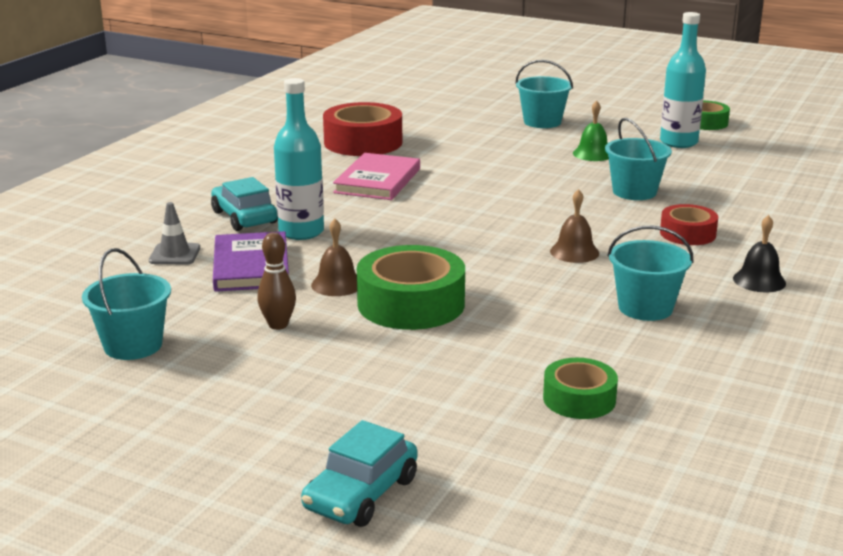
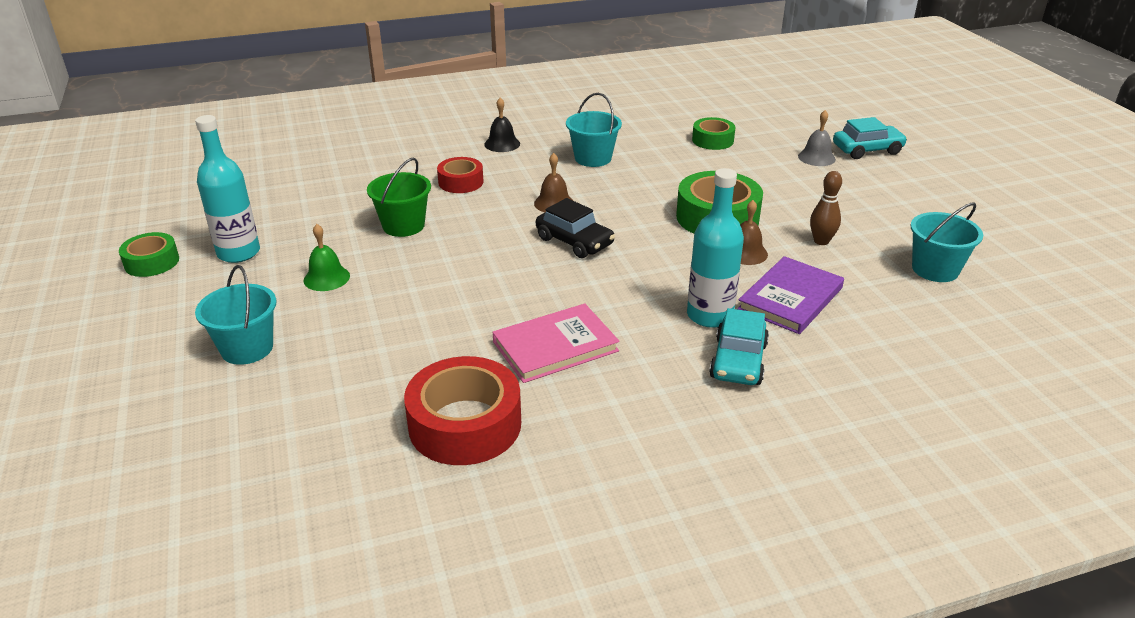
camera: 135 degrees left, 10 degrees up
grey traffic cone [149,202,200,264] -> none
turquoise bucket [605,118,672,200] -> green bucket [367,158,431,237]
none -> black car [536,198,615,258]
none -> grey bell [798,110,836,166]

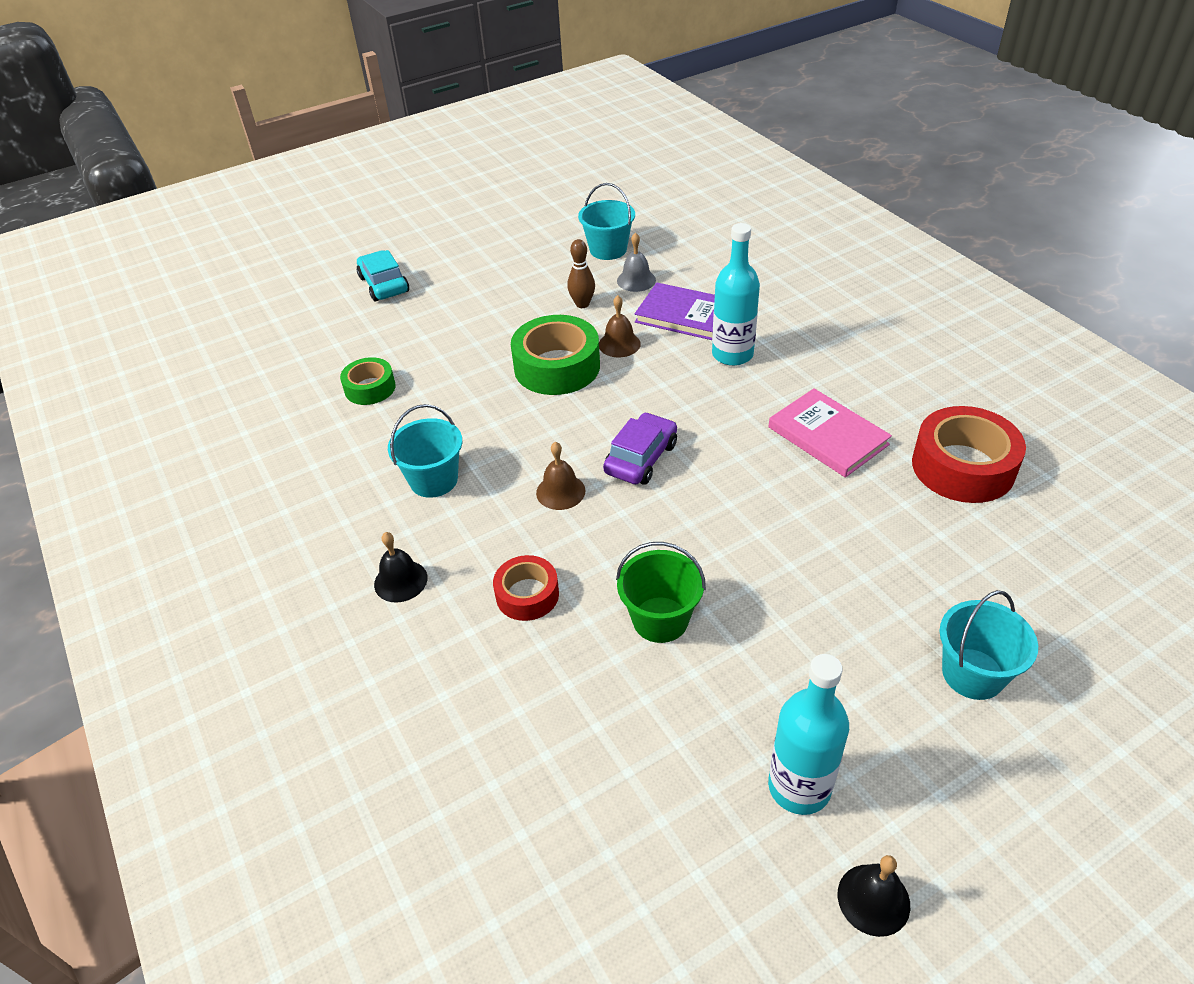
camera: 100 degrees left, 10 degrees up
green tape [119,232,179,277] -> black bell [838,855,910,937]
green bell [304,224,350,291] -> none
black car [536,198,615,258] -> purple car [603,412,677,485]
turquoise car [709,308,769,385] -> none
grey bell [798,110,836,166] -> grey bell moved to [617,232,656,292]

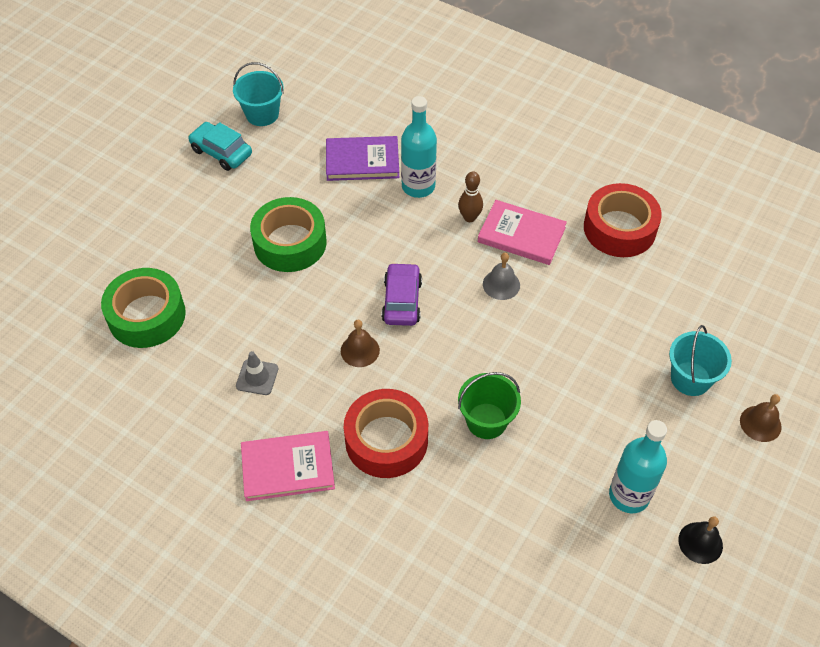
camera: 30 degrees left, 10 degrees up
green tape [340,357,396,405] -> green tape [101,268,186,348], size x1.72
turquoise car [357,250,409,301] -> turquoise car moved to [188,122,252,171]
black bell [374,532,428,602] -> pink book [241,431,335,501]
turquoise bucket [388,404,462,498] -> grey traffic cone [236,351,278,395]
red tape [493,555,559,621] -> red tape [344,389,428,478], size x1.72
brown bowling pin [567,239,595,308] -> brown bowling pin moved to [458,171,483,222]
brown bell [599,295,641,357] -> brown bell moved to [740,394,782,442]
grey bell [617,232,656,292] -> grey bell moved to [483,253,520,300]

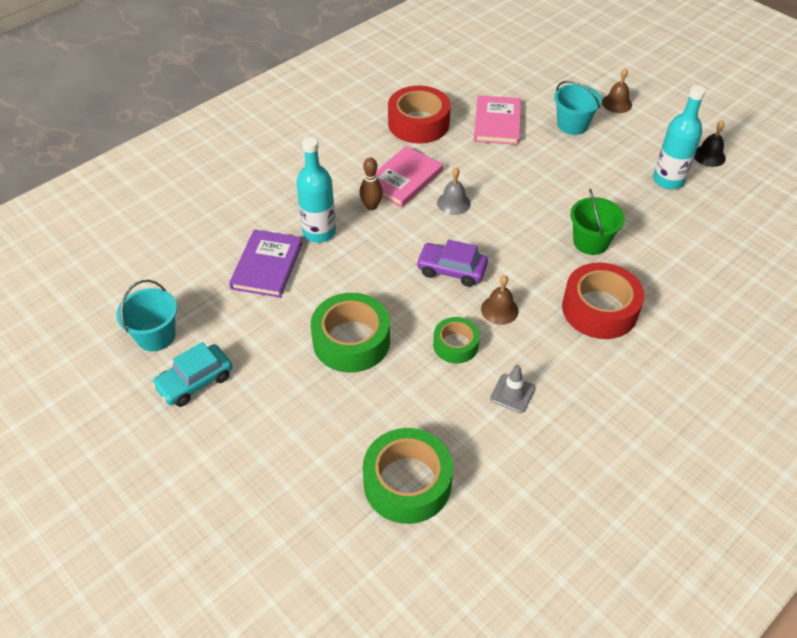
camera: 75 degrees left, 5 degrees down
pink book [241,431,335,501] -> pink book moved to [474,95,521,145]
none -> green tape [433,317,480,364]

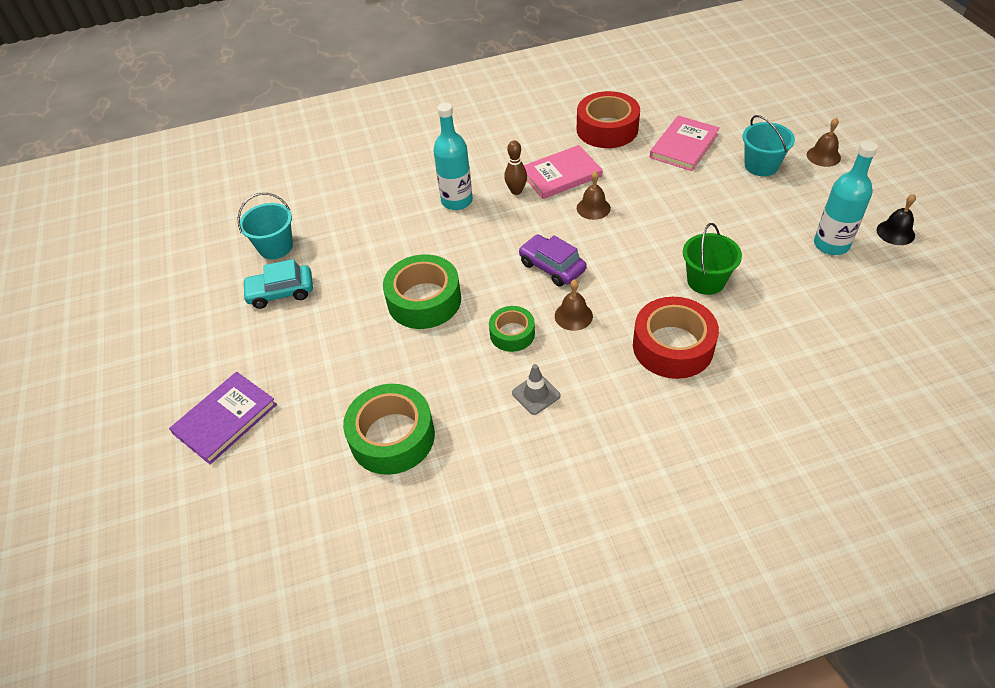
camera: 30 degrees right, 0 degrees up
purple book [229,230,303,298] -> purple book moved to [169,372,277,464]
grey bell [437,167,471,215] -> brown bell [577,171,611,220]

